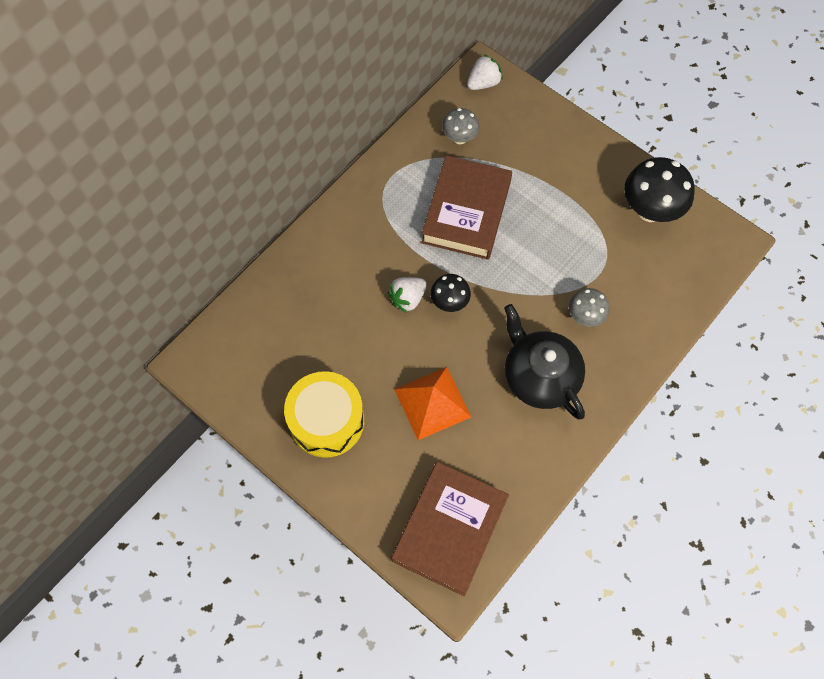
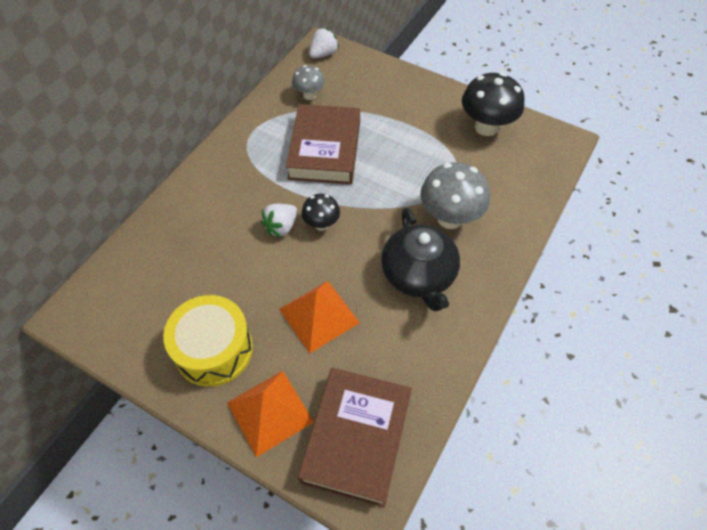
camera: 10 degrees left, 10 degrees down
black teapot [504,304,585,419] -> black teapot turned 150 degrees counterclockwise [381,208,460,311]
grey mushroom [569,288,609,327] -> grey mushroom [420,162,490,229], size x1.77
none -> orange pyramid [227,371,314,457]

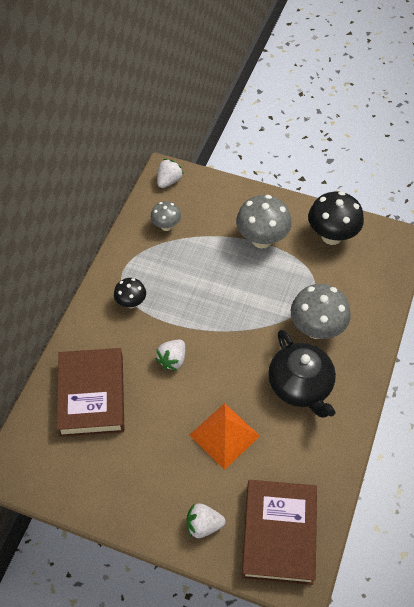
camera: 10 degrees left, 0 degrees up
yellow drum [163,295,253,387] -> none
orange pyramid [227,371,314,457] -> white strawberry [186,503,225,538]
brown book [286,104,360,184] -> brown book moved to [57,348,125,437]
black mushroom [302,194,340,231] -> black mushroom moved to [114,278,146,308]
none -> grey mushroom [236,195,292,249]

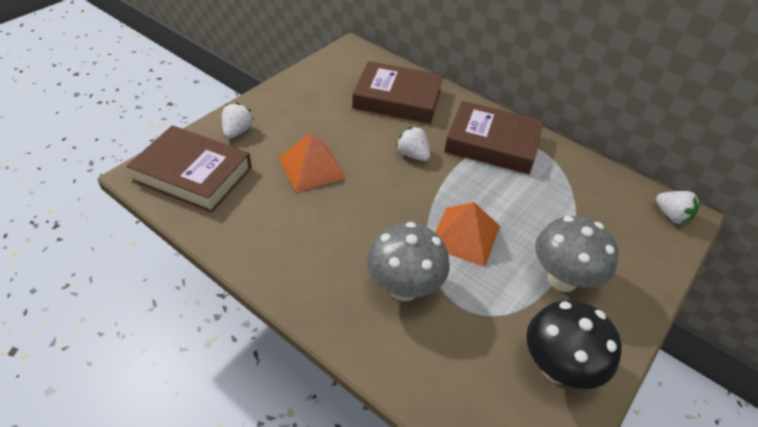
camera: 105 degrees right, 10 degrees down
black mushroom [114,278,146,308] -> brown book [444,101,544,174]
grey mushroom [151,201,181,231] -> none
black teapot [268,330,336,418] -> none
none -> orange pyramid [435,202,500,267]

